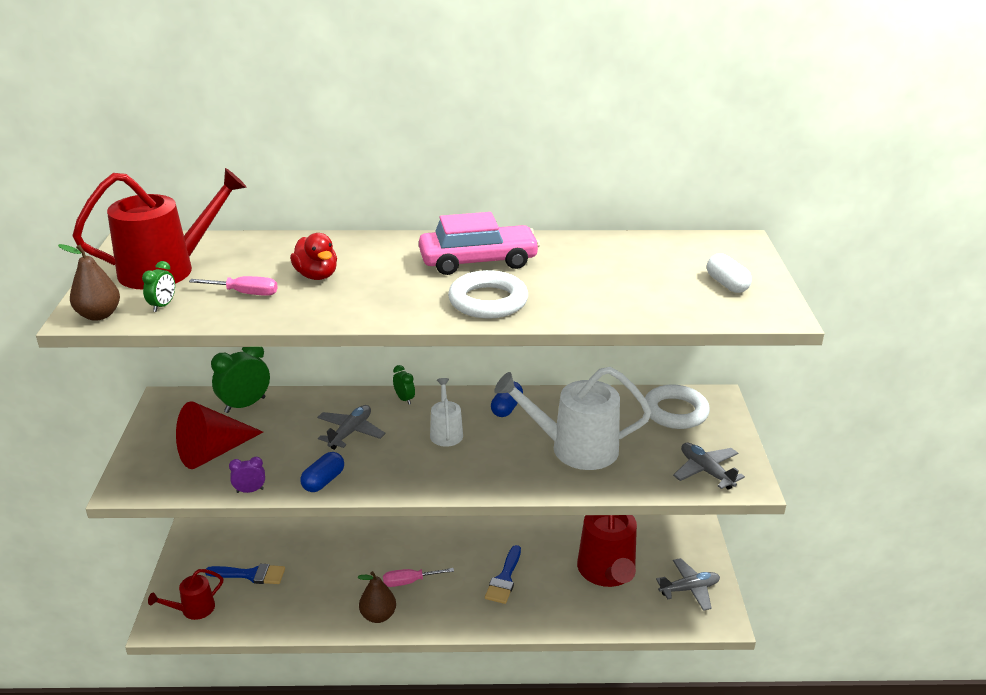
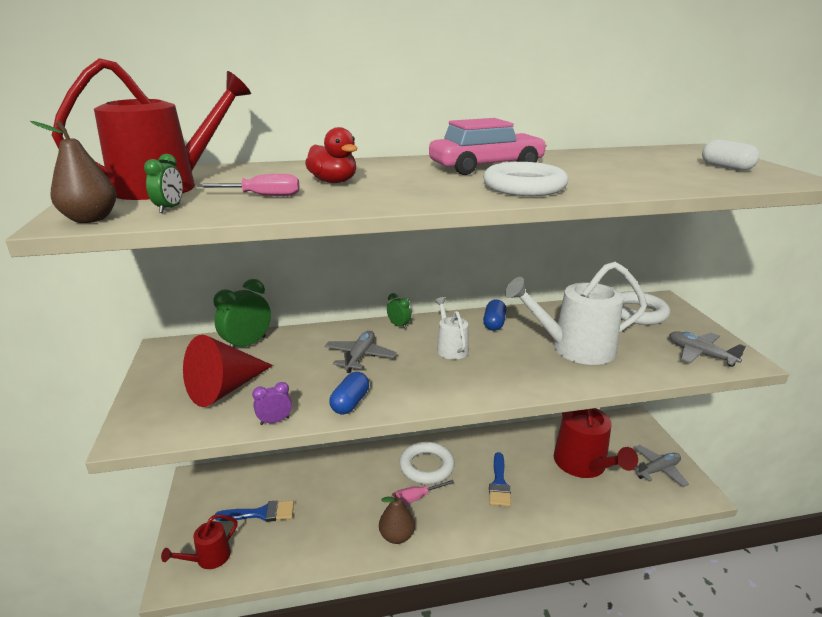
camera: 10 degrees left, 5 degrees down
none -> white ring [399,442,455,484]

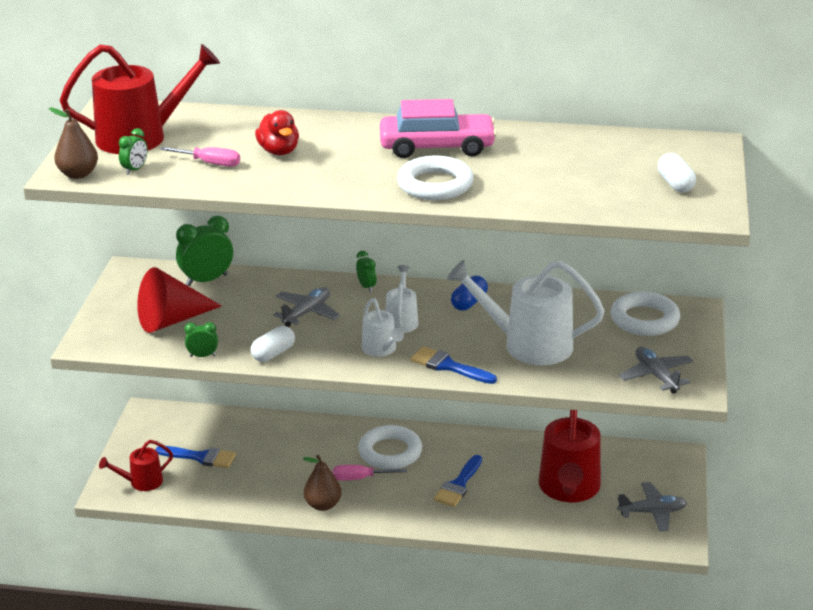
camera: 20 degrees right, 5 degrees up
purple clock [252,382,292,425] -> green clock [184,322,218,357]
blue capsule [329,372,369,415] -> white capsule [251,326,295,362]
none -> white watering can [362,298,404,357]
none -> blue brush [411,346,497,384]

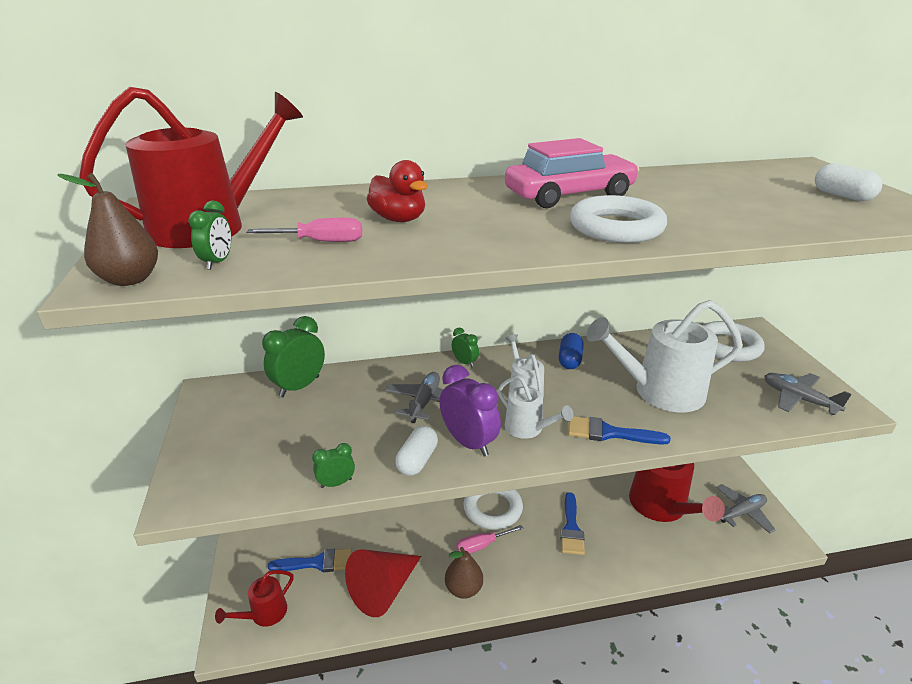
camera: 20 degrees left, 0 degrees up
red cone [137,267,221,333] -> red cone moved to [345,549,421,617]
none -> purple clock [439,365,501,457]

